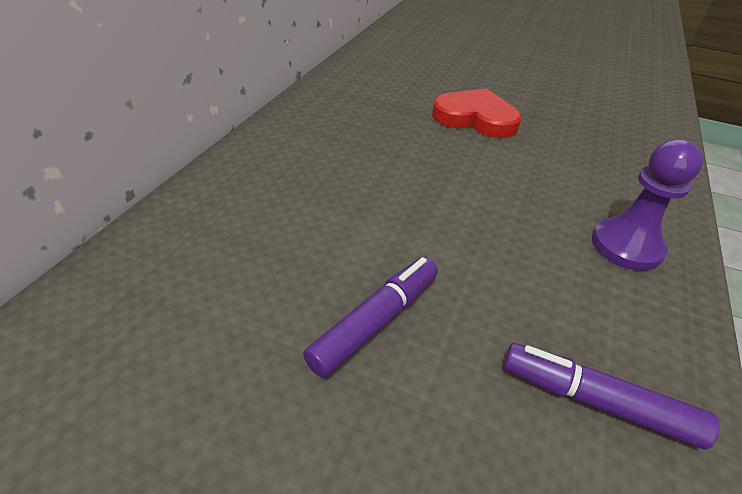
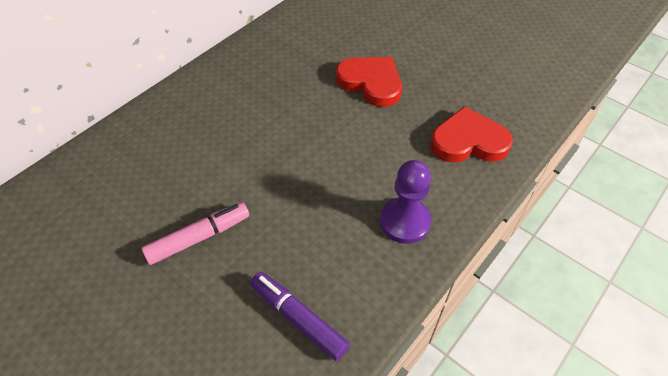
camera: 20 degrees right, 10 degrees up
purple marker [303,257,438,378] -> pink marker [142,202,249,265]
none -> red heart [430,106,513,163]

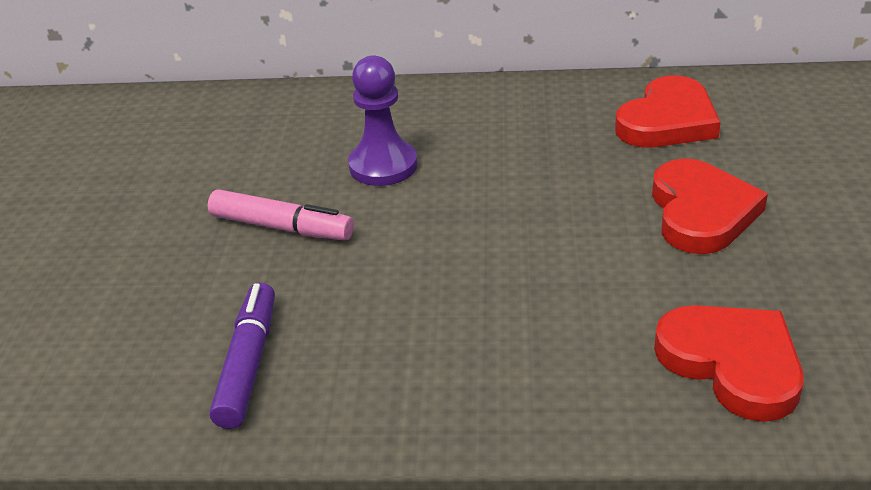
camera: 55 degrees right, 15 degrees down
purple pawn [380,160,431,244] -> purple pawn moved to [348,55,418,186]
none -> red heart [615,75,721,147]

